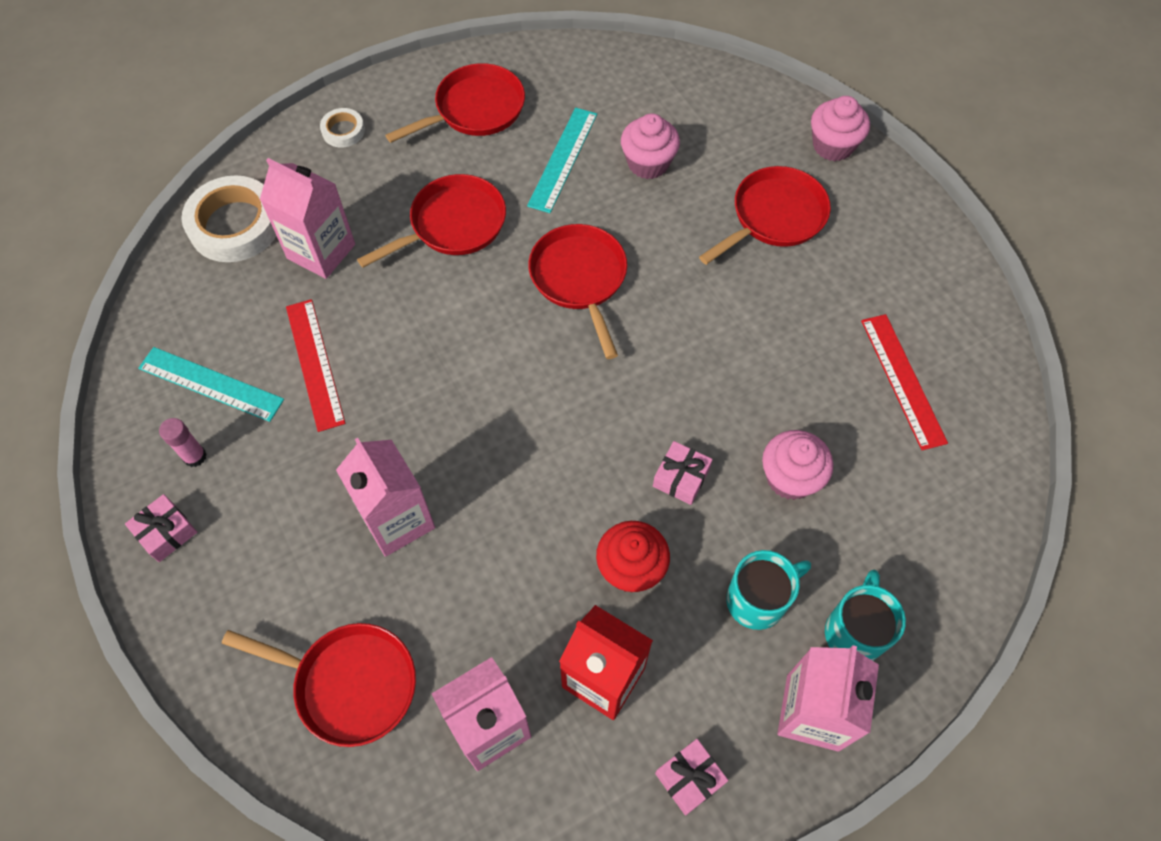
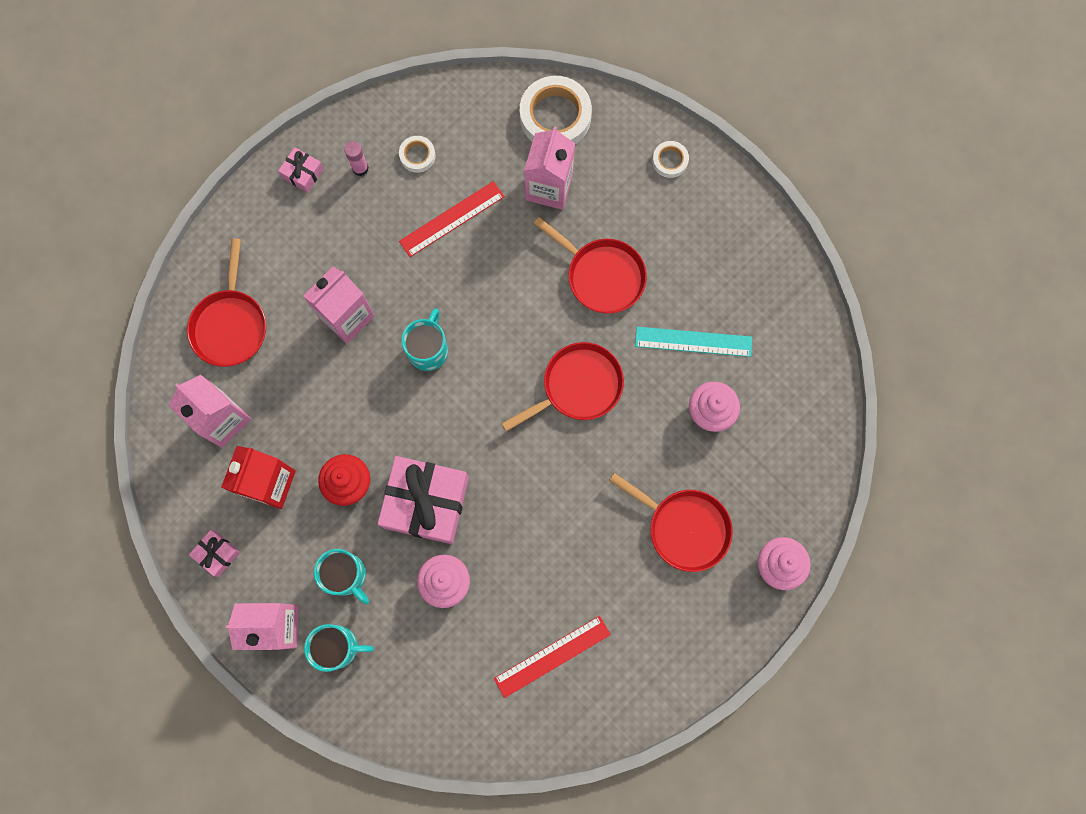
camera: 75 degrees right, 15 degrees up
turquoise ruler [138,347,284,422] -> white tape [399,136,436,173]
red pan [385,63,525,143] -> none
pink gift [653,441,713,505] -> pink gift [378,456,469,544], size x2.17
none -> turquoise mug [401,308,448,371]

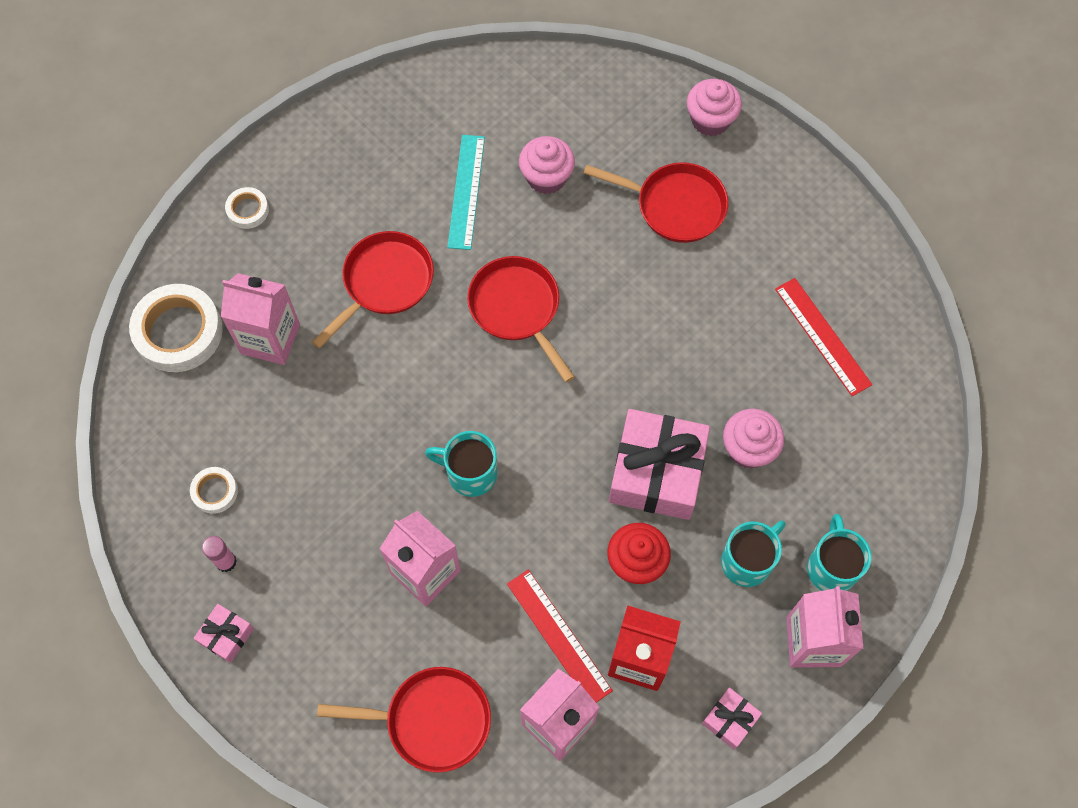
camera: 90 degrees left, 10 degrees down
red ruler [399,181,505,257] -> red ruler moved to [507,570,613,703]
red pan [609,473,733,572] -> red pan turned 75 degrees clockwise [584,162,728,243]

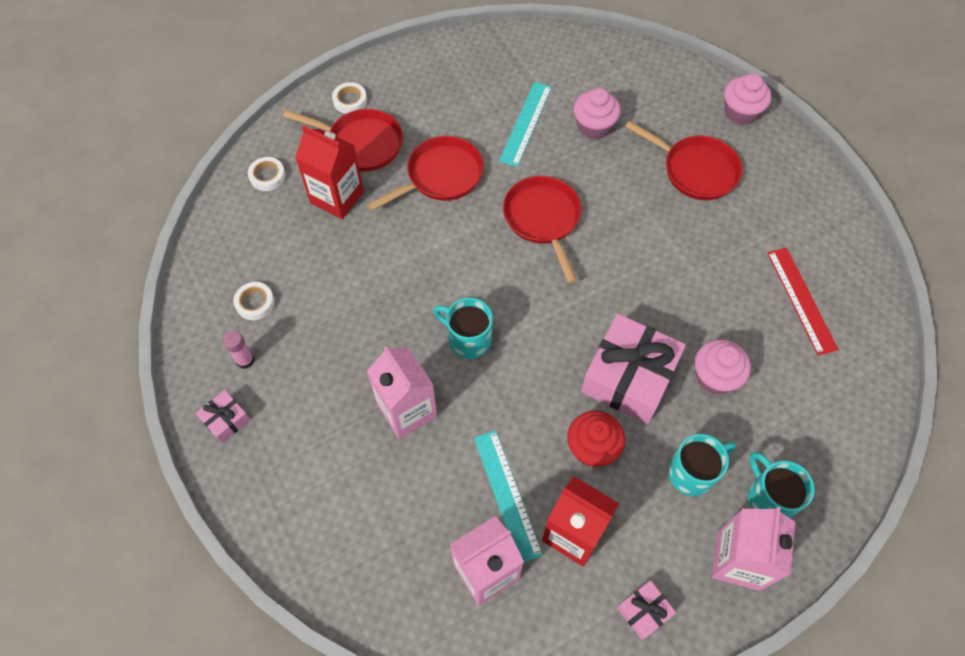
camera: 15 degrees right, 5 degrees down
white tape [129,284,223,372] -> white tape [248,157,285,191], size x0.50
pink carton [221,273,300,365] -> red carton [295,125,364,219]
red pan [317,667,491,772] -> red pan moved to [283,109,403,171]
red ruler [507,570,613,703] -> turquoise ruler [474,430,543,562]
turquoise mug [807,514,872,591] -> turquoise mug turned 45 degrees counterclockwise [748,452,815,518]

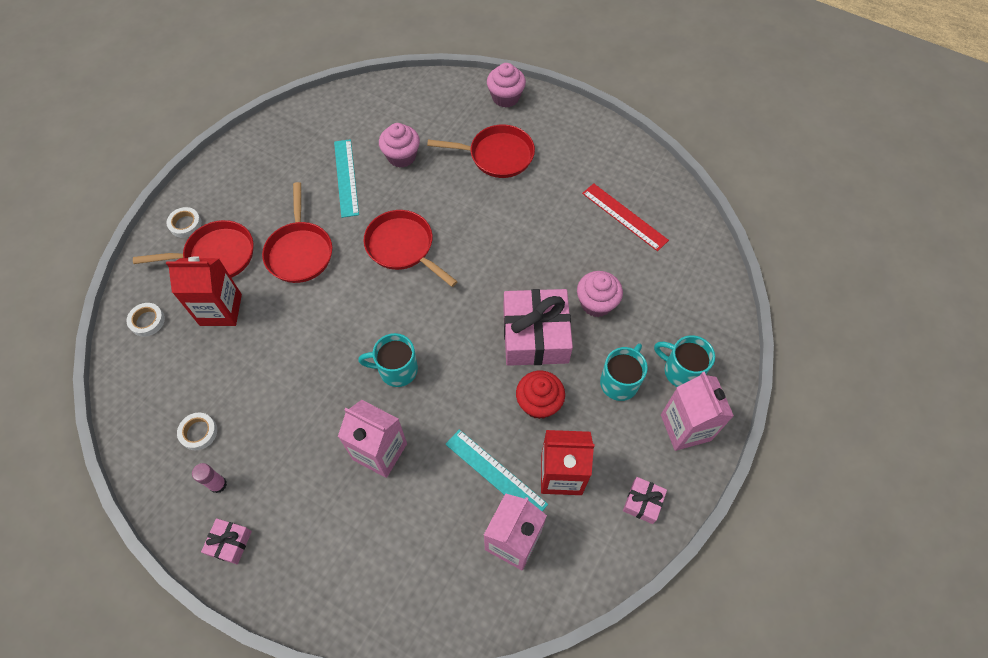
camera: 30 degrees left, 0 degrees up
red pan [368,136,484,211] -> red pan turned 150 degrees clockwise [262,182,332,283]

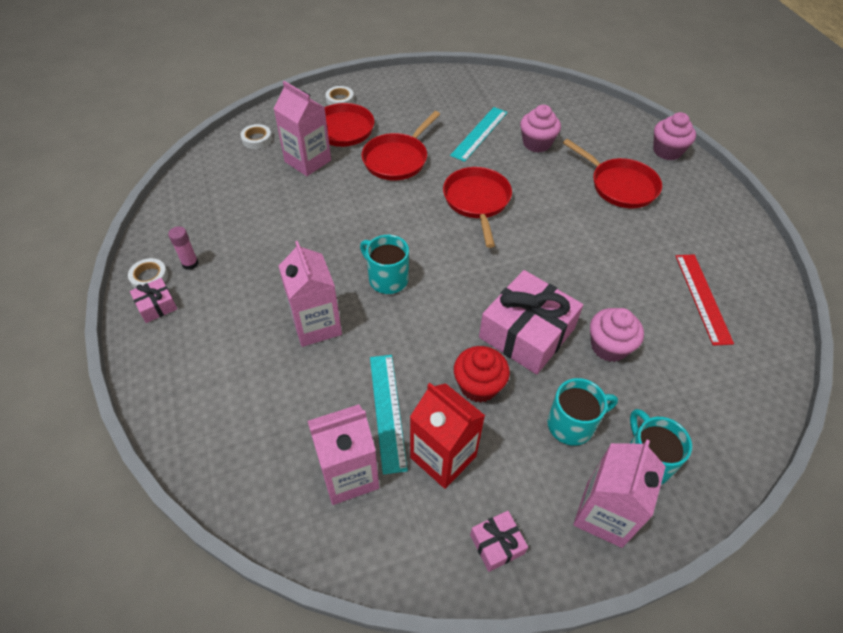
camera: 40 degrees right, 10 degrees down
red carton [166,256,242,326] -> pink carton [273,81,331,176]
white tape [177,413,217,450] -> white tape moved to [128,258,168,288]

